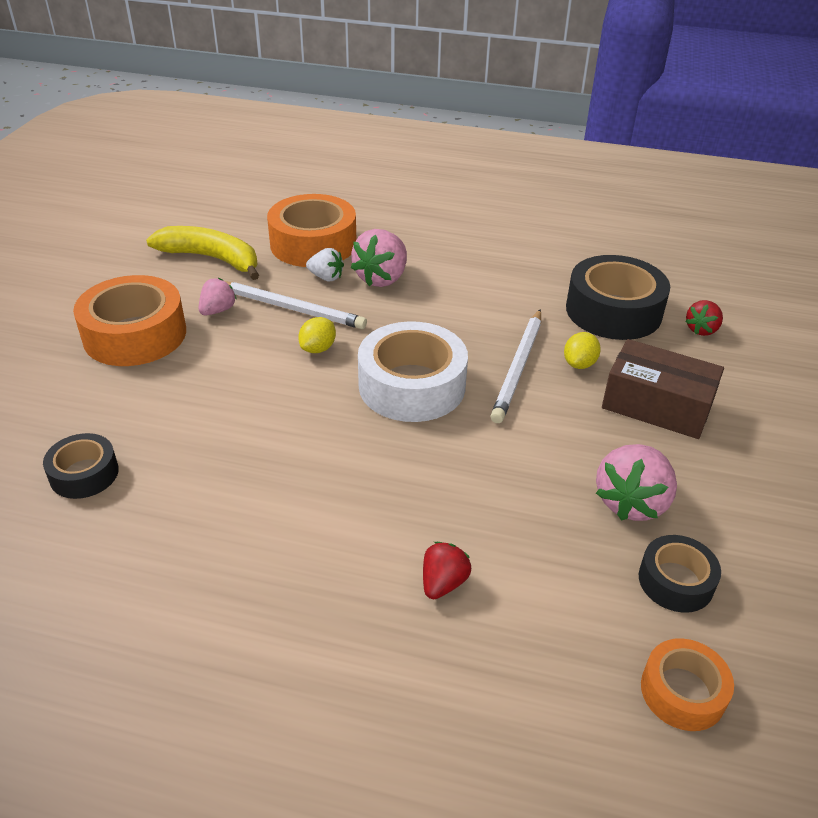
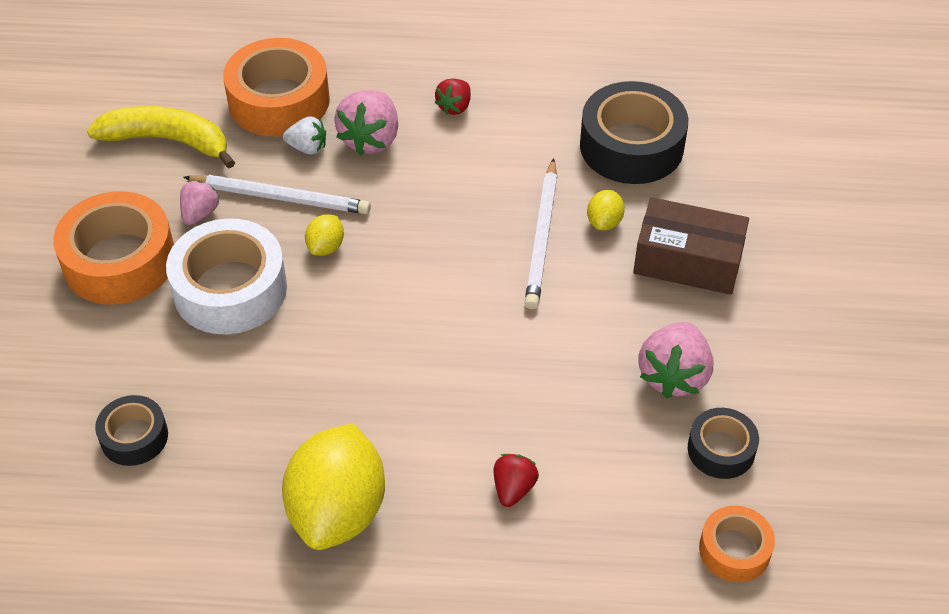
camera: 10 degrees left, 10 degrees up
white tape [358,321,468,422] -> white tape moved to [166,218,287,334]
red strawberry [685,300,723,336] -> red strawberry moved to [435,79,471,115]
none -> yellow lemon [282,423,385,550]

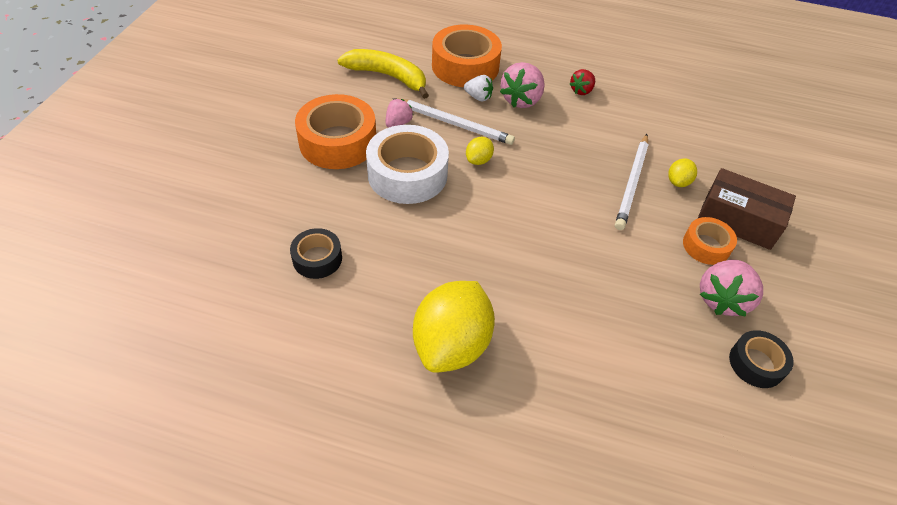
camera: 10 degrees right, 0 degrees up
red strawberry [494,454,539,507] -> none
black tape [580,81,688,184] -> none
orange tape [699,506,775,582] -> orange tape moved to [683,217,737,265]

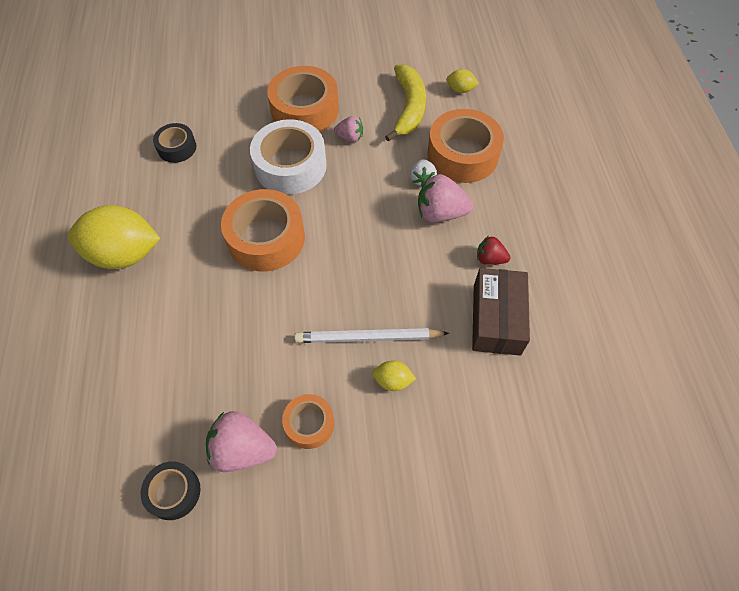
camera: 70 degrees right, 10 degrees up
white pencil [393,98,515,145] -> none
yellow lemon [466,137,494,165] -> yellow lemon moved to [446,69,479,93]
brown box [697,168,796,250] -> brown box moved to [472,268,530,356]
none -> orange tape [221,189,305,272]

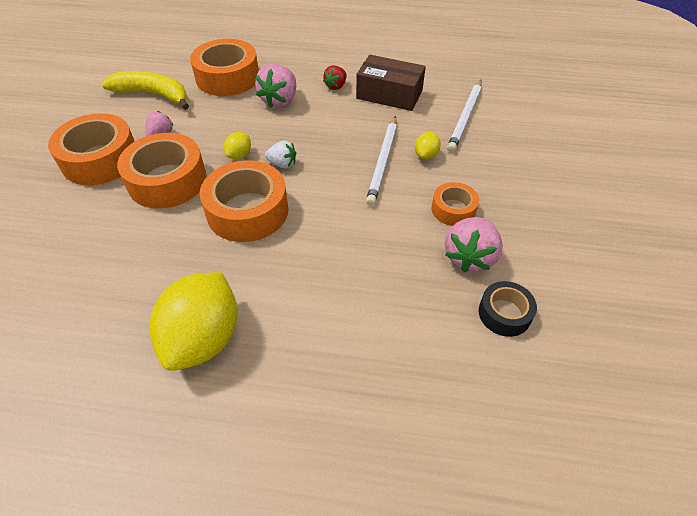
camera: 75 degrees left, 10 degrees down
black tape [153,123,196,163] -> none
white tape [250,119,327,195] -> orange tape [117,133,207,209]
white strawberry [410,159,437,187] -> white strawberry moved to [265,140,296,169]
yellow lemon [446,69,479,93] -> yellow lemon moved to [224,132,251,159]
none -> white pencil [447,80,482,152]

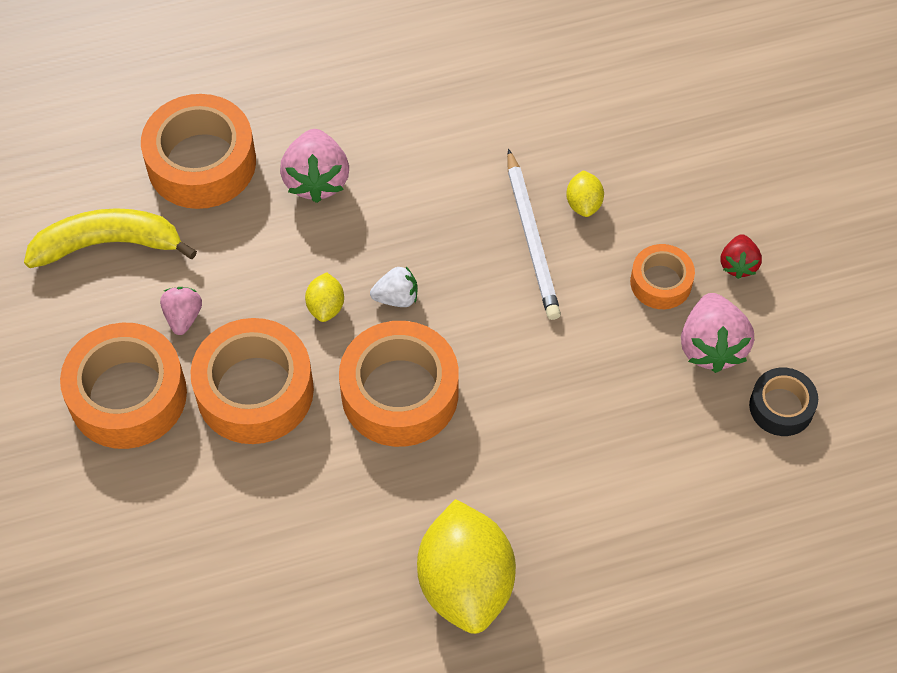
camera: 25 degrees left, 10 degrees up
red strawberry [323,65,346,90] -> red strawberry moved to [721,234,762,279]
brown box [356,55,426,111] -> none
white pencil [447,80,482,152] -> none

